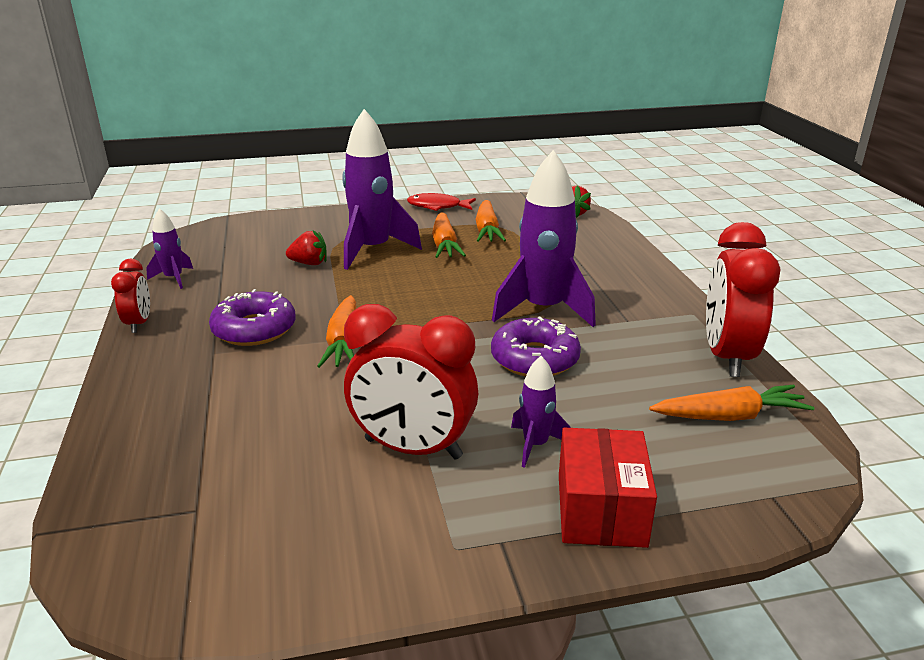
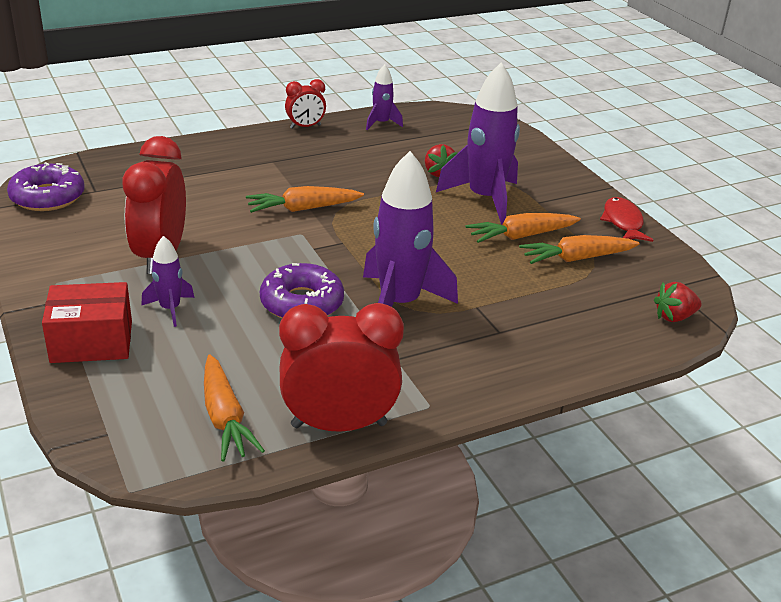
camera: 75 degrees right, 5 degrees up
purple donut [209,289,296,346] -> purple donut moved to [7,162,85,211]

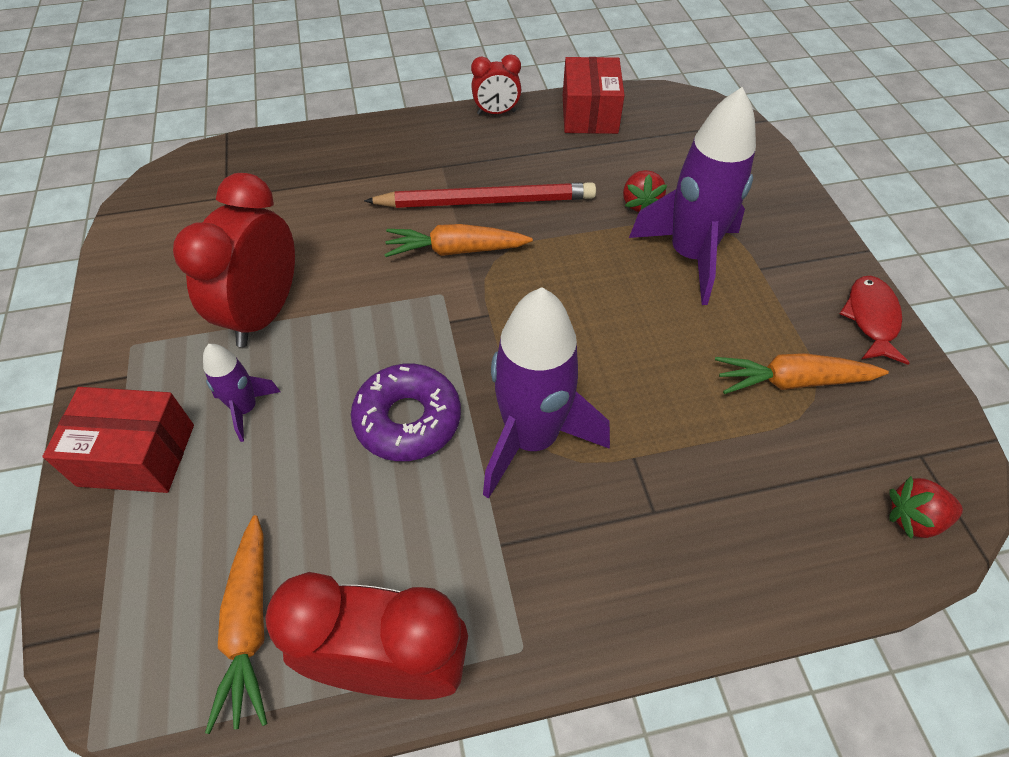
camera: 15 degrees right, 20 degrees up
purple donut [7,162,85,211] -> none
purple rocket [366,64,403,130] -> red box [563,57,625,134]
orange carrot [466,213,581,243] -> none
none -> red pencil [364,182,596,208]

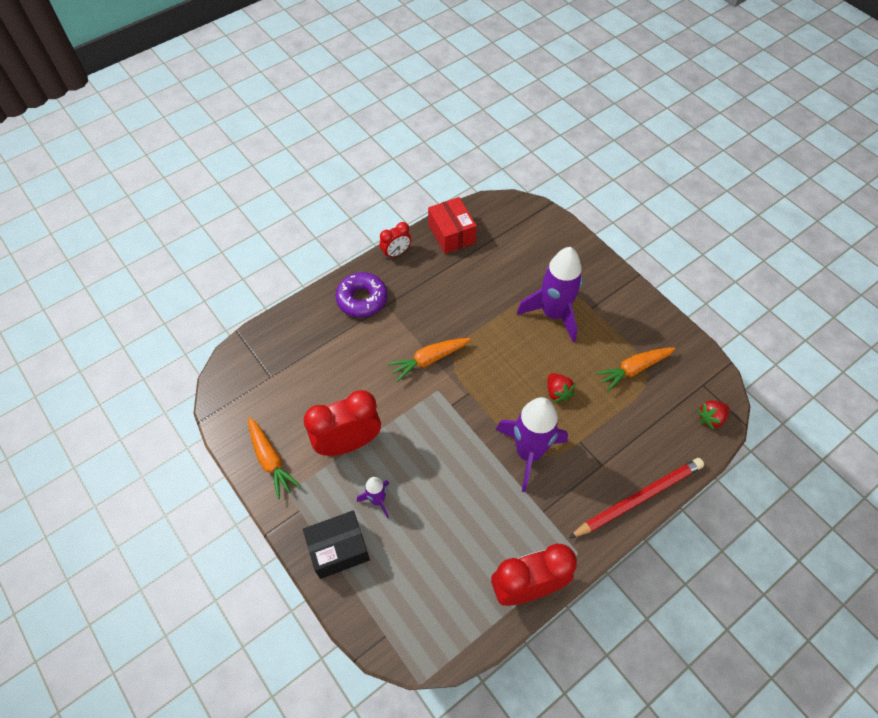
camera: 25 degrees left, 5 degrees up
red box [42,387,194,493] -> black box [303,511,370,579]
red clock [173,173,295,347] -> red clock turned 75 degrees clockwise [303,390,381,456]
orange carrot [205,515,267,734] -> orange carrot moved to [248,417,301,499]
purple donut [351,364,461,461] -> purple donut moved to [335,272,388,317]
red pencil [364,182,596,208] -> red pencil moved to [569,458,704,538]
red strawberry [623,170,667,212] -> red strawberry moved to [548,373,576,402]
red fish [840,276,910,365] -> none

